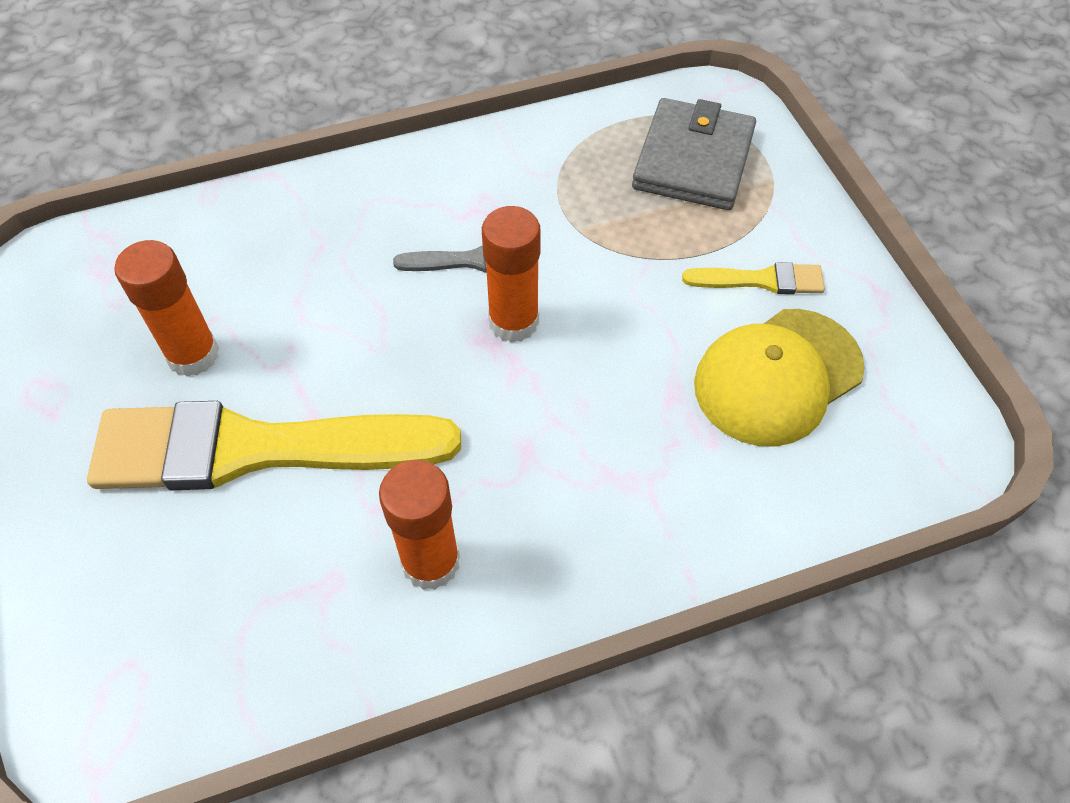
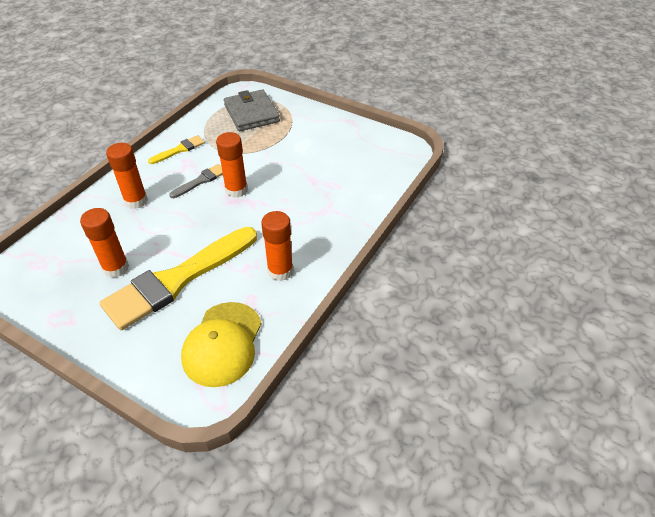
camera: 40 degrees left, 10 degrees down
yellow brush [682,262,825,294] -> yellow brush moved to [148,135,205,164]
yellow cap [694,309,865,447] -> yellow cap moved to [181,302,262,387]
none -> orange glue stick [106,143,148,209]

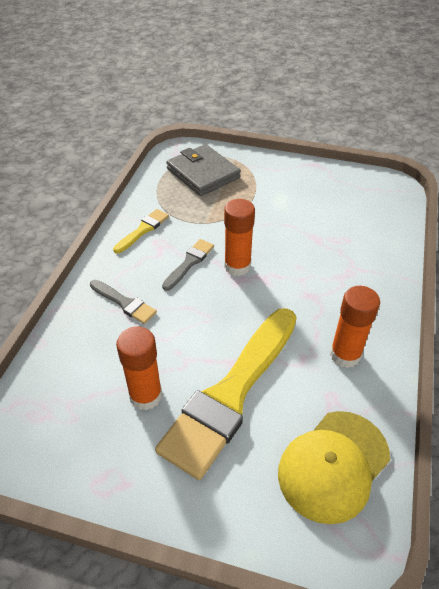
camera: 15 degrees left, 0 degrees up
orange glue stick [106,143,148,209] -> grey brush [90,280,157,324]
yellow cap [181,302,262,387] -> yellow cap turned 45 degrees clockwise [278,411,390,524]

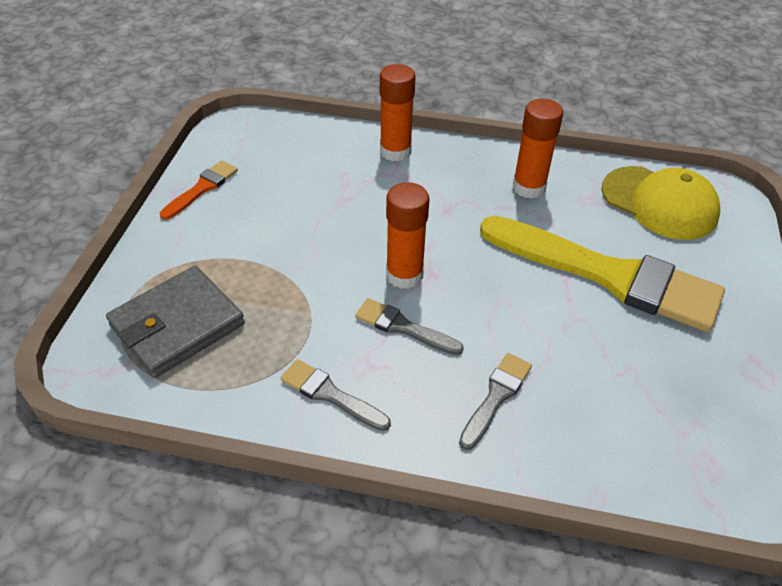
camera: 95 degrees left, 0 degrees up
yellow brush [113,209,169,254] -> grey brush [281,359,391,431]
orange glue stick [116,327,163,410] -> orange glue stick moved to [380,64,415,162]
none -> orange brush [160,160,238,220]

